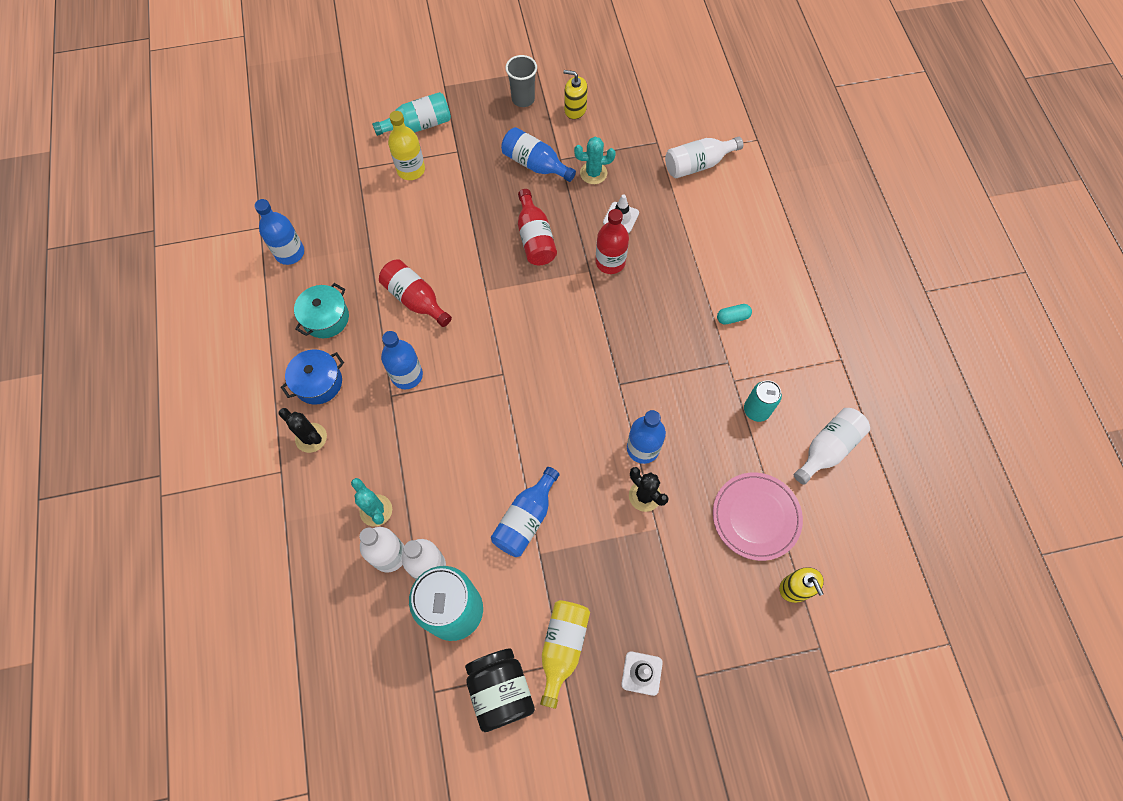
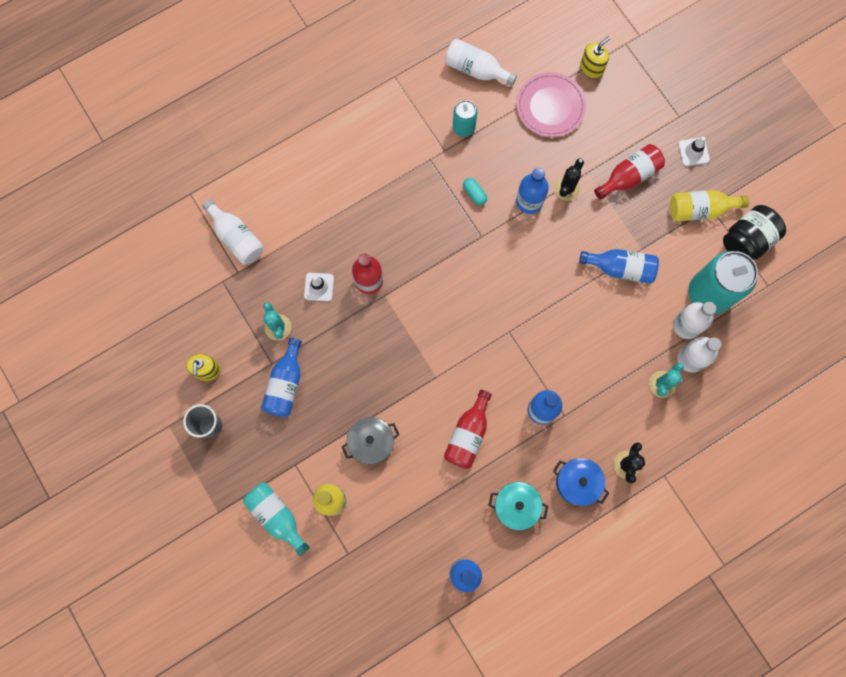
camera: 110 degrees left, 10 degrees up
red bottle [518,189,557,265] -> red bottle moved to [594,144,665,200]
turquoise capsule [717,304,752,325] -> turquoise capsule moved to [463,178,487,205]
none -> grey pot [342,417,399,464]

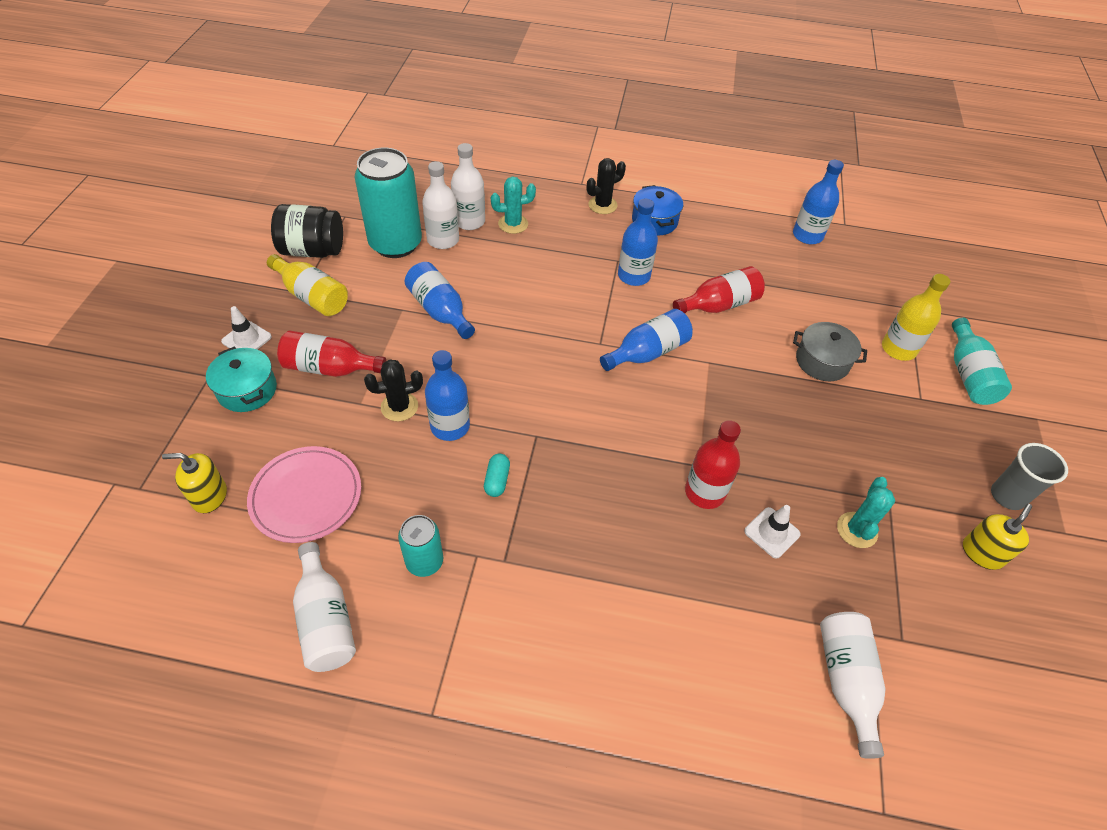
camera: 140 degrees left, 25 degrees down
blue bottle [261,338,302,417] -> blue bottle moved to [600,309,693,371]
turquoise pot [488,482,548,530] -> turquoise pot moved to [206,347,277,412]

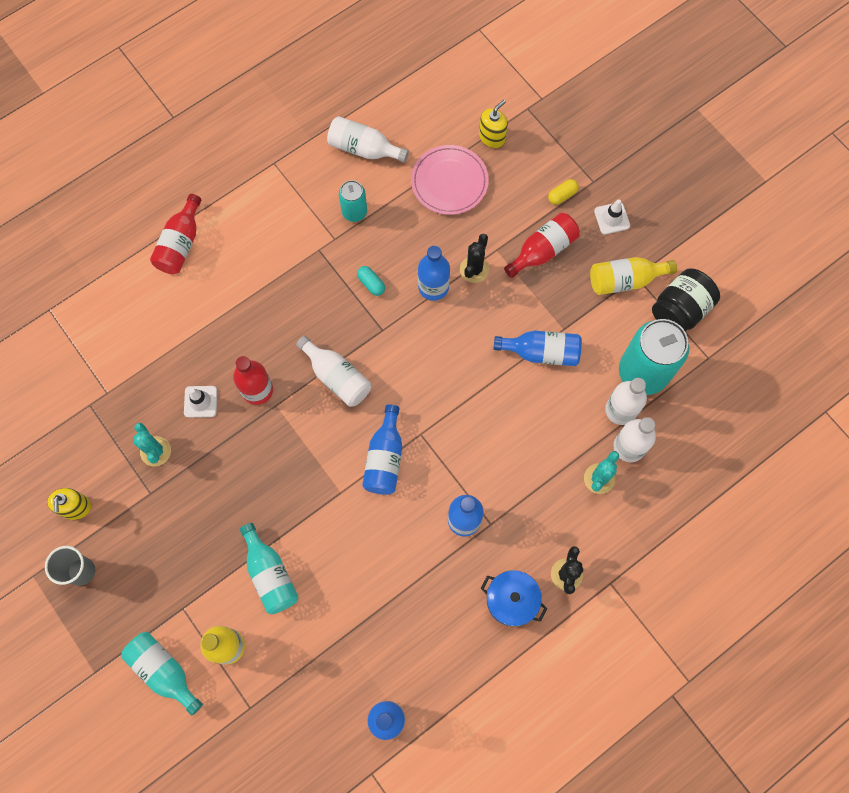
camera: 135 degrees right, 20 degrees up
turquoise pot [206,347,277,412] -> yellow capsule [548,179,579,205]
red bottle [673,266,765,313] -> red bottle moved to [150,194,201,274]
grey pot [793,322,867,381] -> turquoise bottle [240,523,299,614]
white bottle [820,612,886,759] -> white bottle moved to [296,336,371,407]

